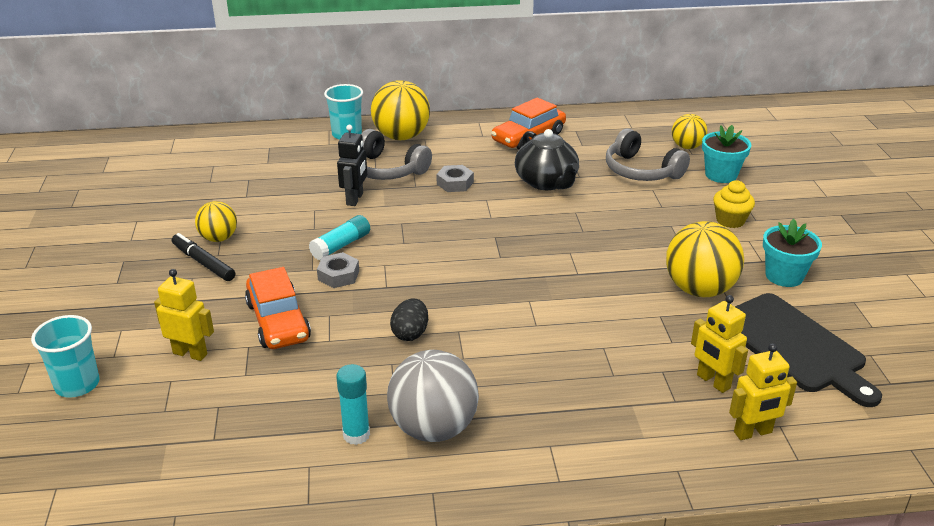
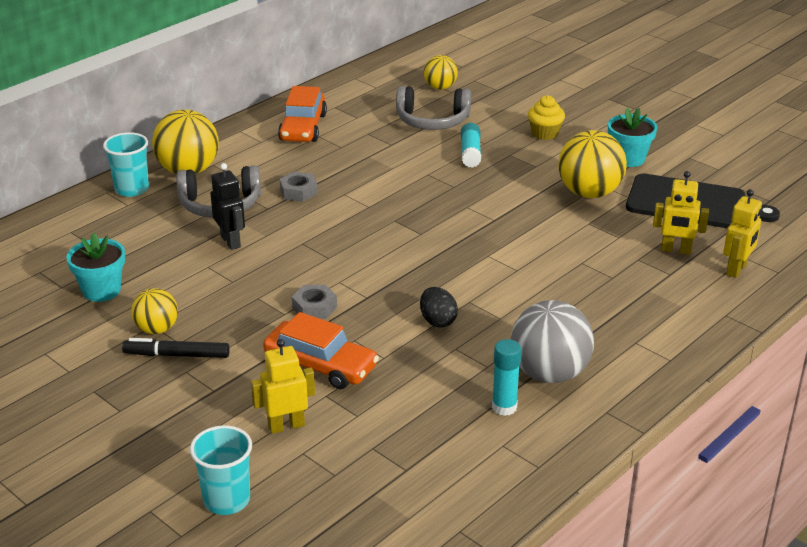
camera: 40 degrees left, 0 degrees up
turquoise glue stick [309,215,370,260] -> turquoise glue stick moved to [461,123,481,168]
black teapot [515,129,579,190] -> none
turquoise flower pot [702,125,751,183] -> turquoise flower pot moved to [66,233,125,302]

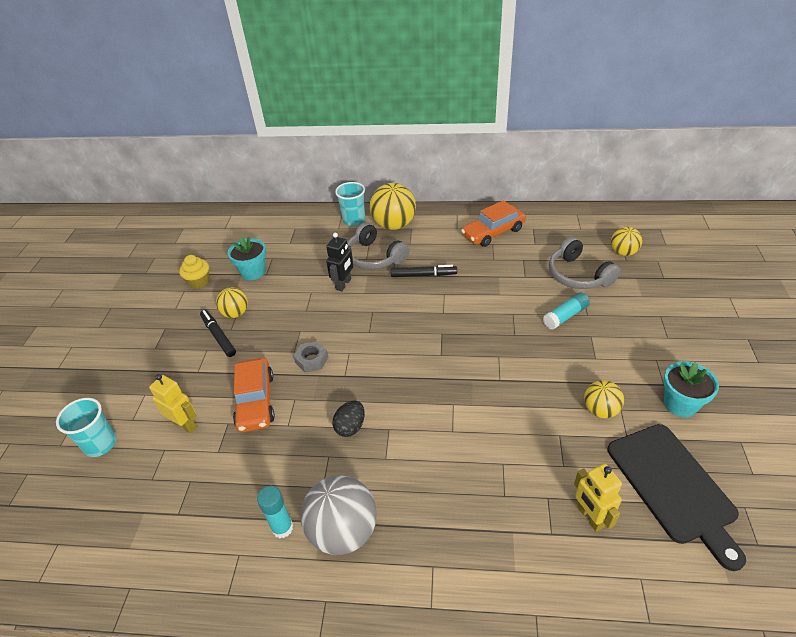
camera: 55 degrees right, 10 degrees up
grey nut [280,171,318,202] -> black marker [391,265,457,277]
yellow cupcake [528,95,565,140] -> yellow cupcake moved to [179,255,209,289]
yellow ball [558,130,627,198] -> yellow ball [584,380,624,418], size x0.58
yellow robot [723,189,762,278] -> none

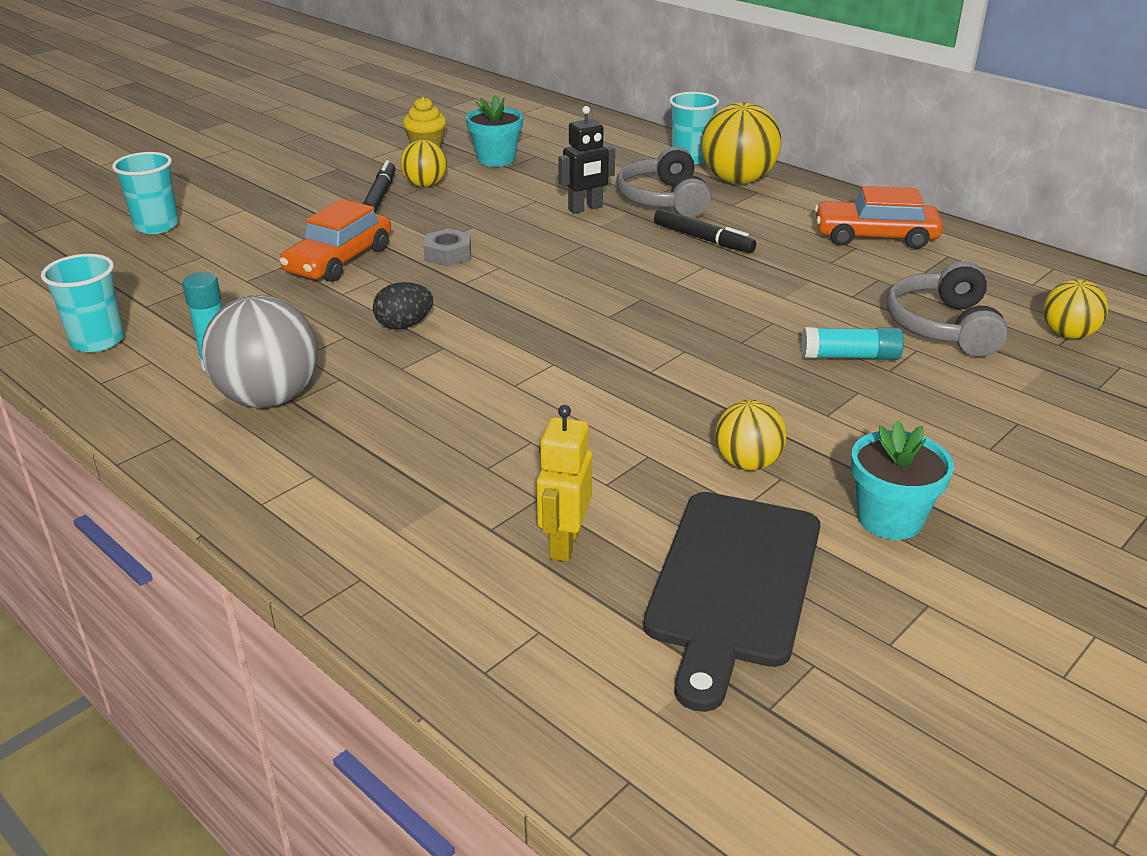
camera: 35 degrees right, 10 degrees down
yellow robot [149,374,197,433] -> none
none -> turquoise cup [41,254,124,352]

